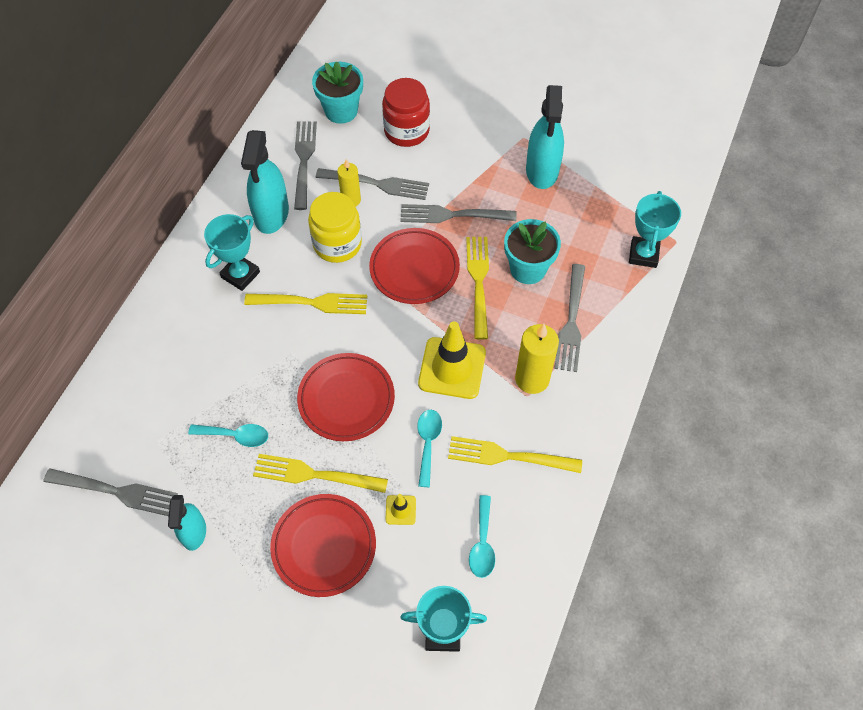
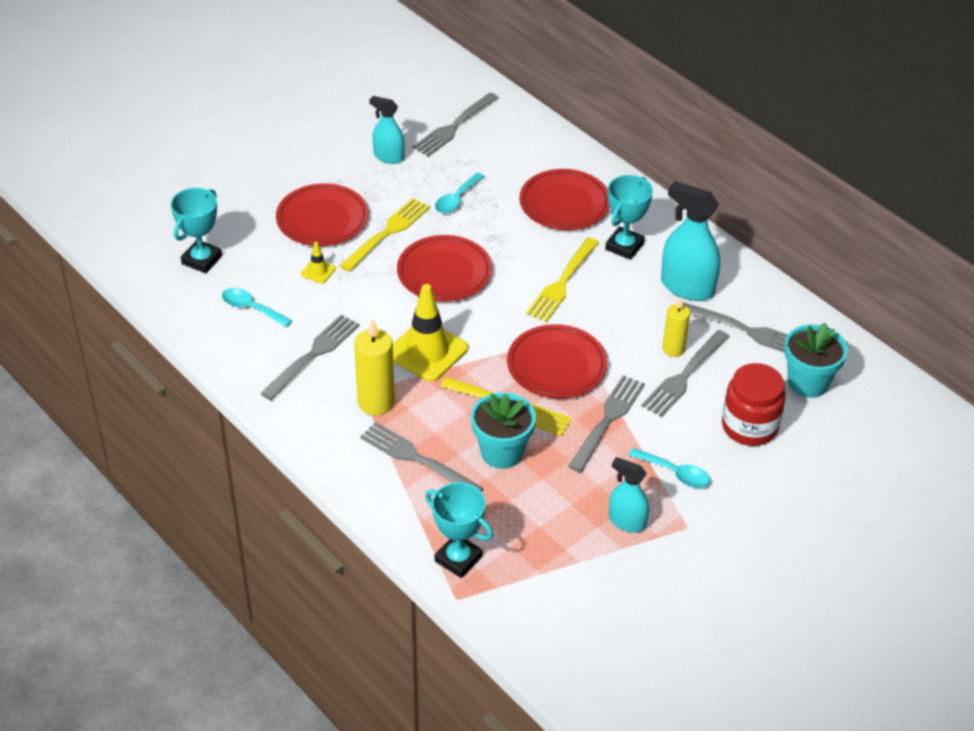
camera: 115 degrees right, 15 degrees down
turquoise trophy [204,214,260,291] -> turquoise trophy turned 60 degrees clockwise [605,175,653,260]
yellow jar [308,192,362,263] -> none
turquoise spoon [417,410,442,487] -> turquoise spoon moved to [628,448,710,488]
yellow fork [448,436,582,473] -> grey fork [260,314,360,400]
turquoise spray bottle [526,85,564,189] -> turquoise spray bottle [609,457,649,533], size x0.61
none -> red plate [519,169,610,230]

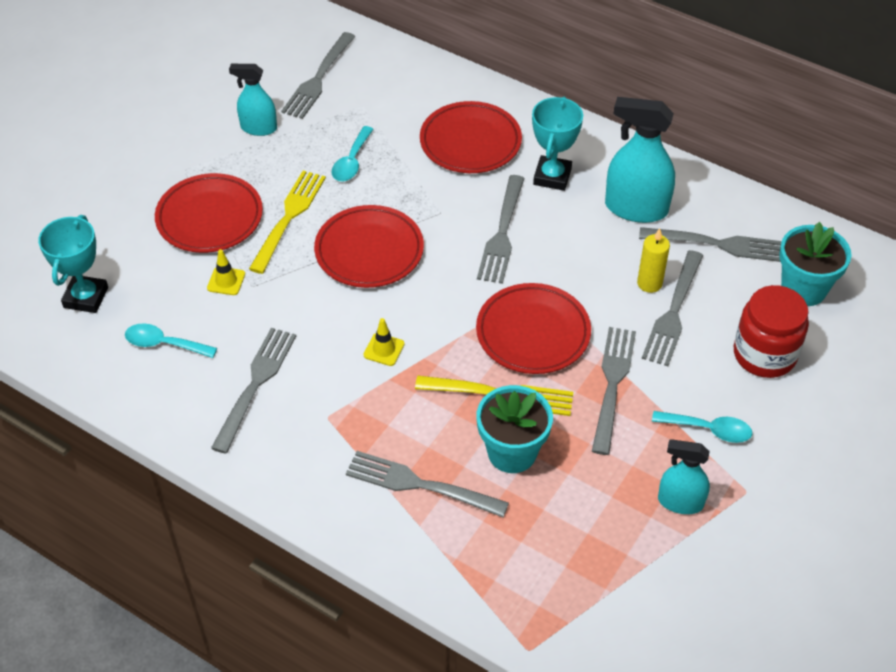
camera: 15 degrees left, 5 degrees up
yellow candle [354,319,395,415] -> none
yellow traffic cone [393,284,468,382] -> yellow traffic cone [363,318,404,366], size x0.45
turquoise trophy [425,482,493,578] -> none
yellow fork [526,237,599,322] -> grey fork [477,175,525,284]

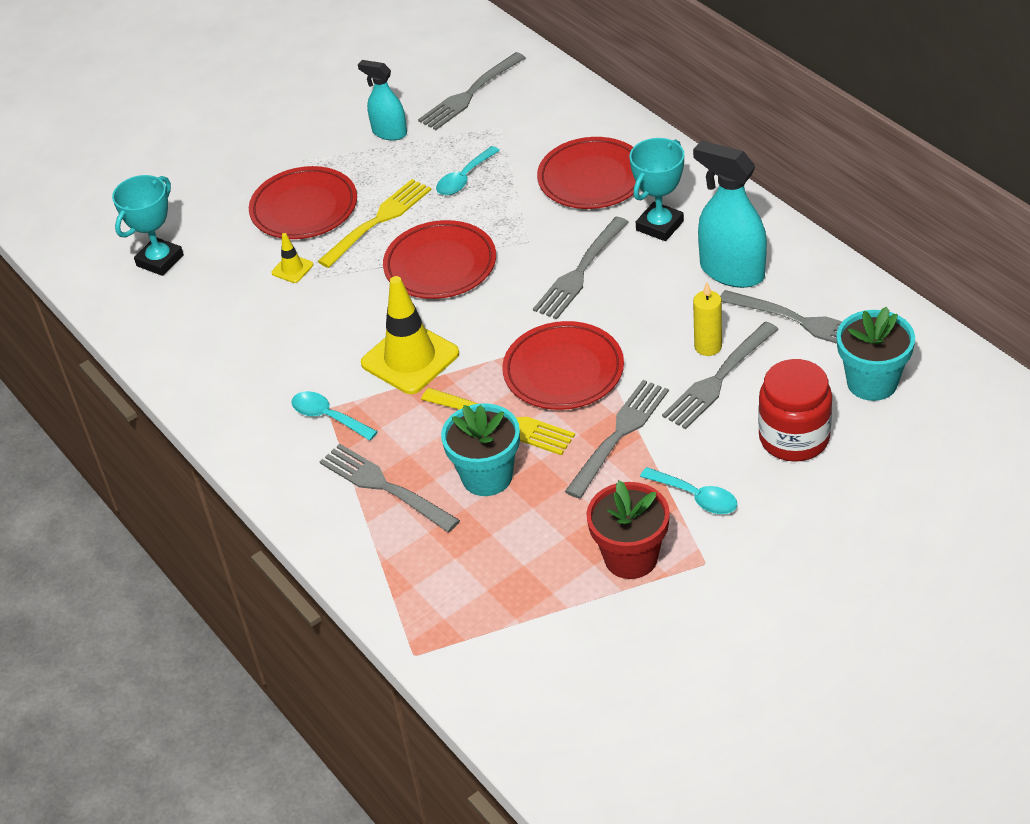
camera: 25 degrees right, 5 degrees down
turquoise spoon [125,323,217,358] -> turquoise spoon moved to [292,391,378,441]
grey fork [211,328,296,454] -> none
yellow traffic cone [363,318,404,366] -> yellow traffic cone [361,276,459,394], size x2.20
turquoise spray bottle [658,439,710,514] -> red flower pot [586,480,670,579]

